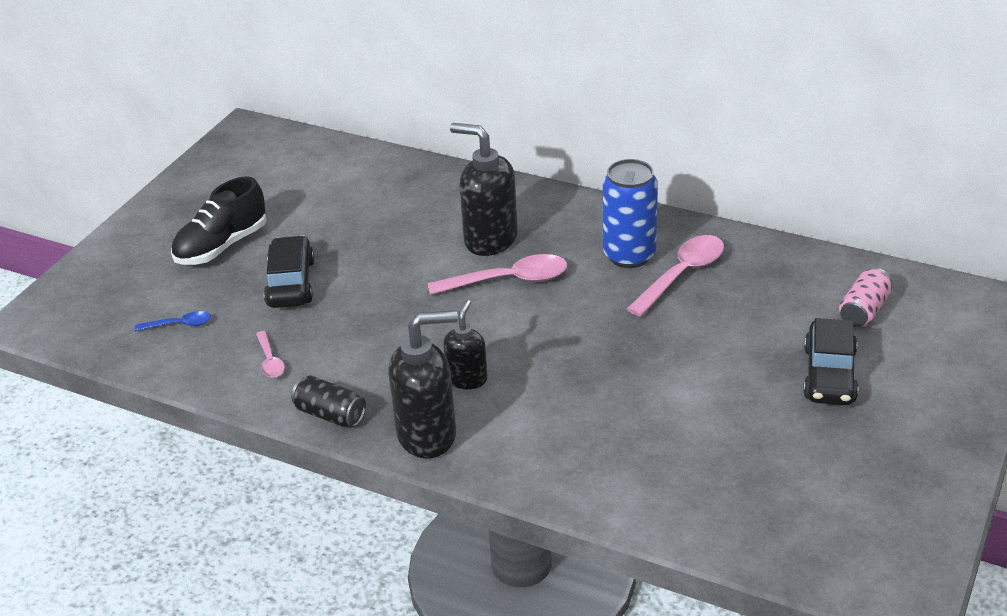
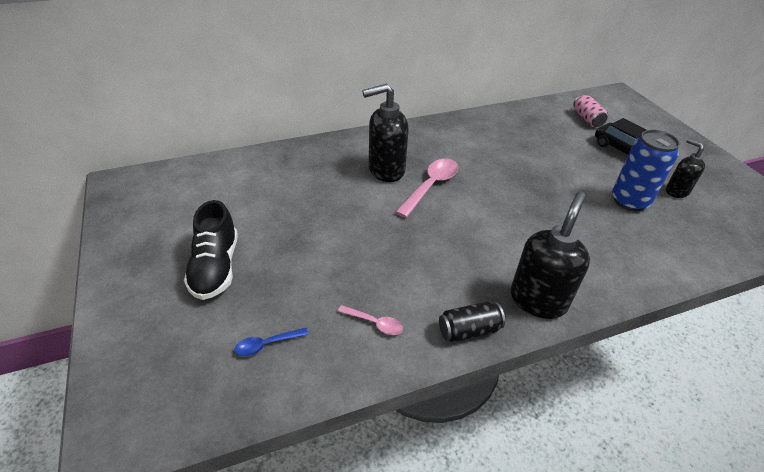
camera: 50 degrees left, 5 degrees up
blue spoon [135,311,211,331] -> blue spoon turned 150 degrees counterclockwise [234,328,308,356]
black car [264,235,314,308] -> none
black soap dispenser [443,300,488,389] -> black soap dispenser moved to [666,139,705,198]
blue can [603,159,658,268] -> blue can moved to [612,130,680,211]
pink spoon [627,235,724,317] -> none

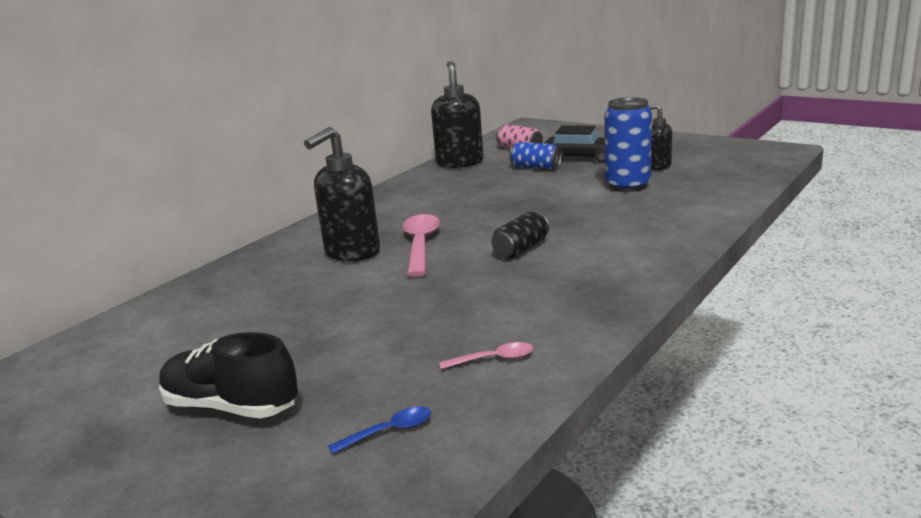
camera: 30 degrees left, 20 degrees down
black shoe [184,200,238,300] -> black shoe turned 150 degrees clockwise [159,332,298,418]
blue spoon [234,328,308,356] -> blue spoon turned 150 degrees counterclockwise [328,406,432,454]
black can [439,301,505,343] -> black can moved to [491,212,549,259]
black soap dispenser [510,192,590,319] -> black soap dispenser moved to [431,61,484,168]
none -> blue can [510,142,562,170]

